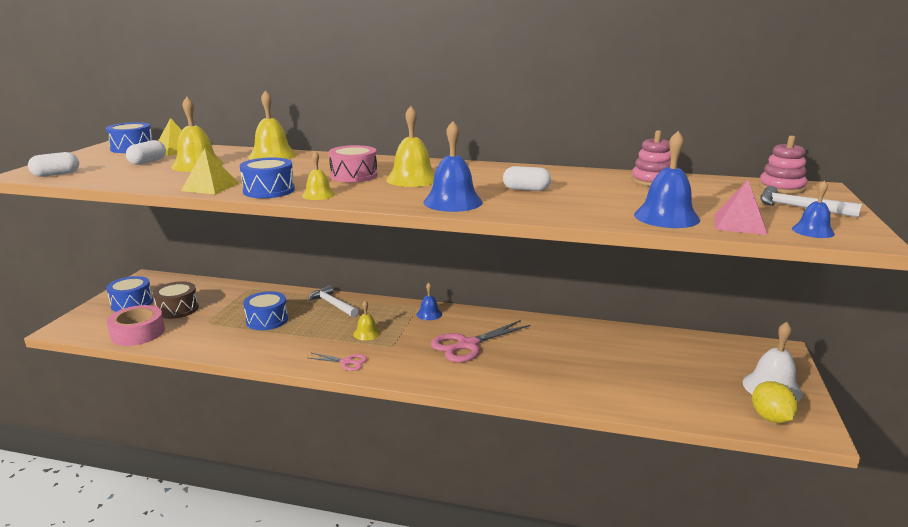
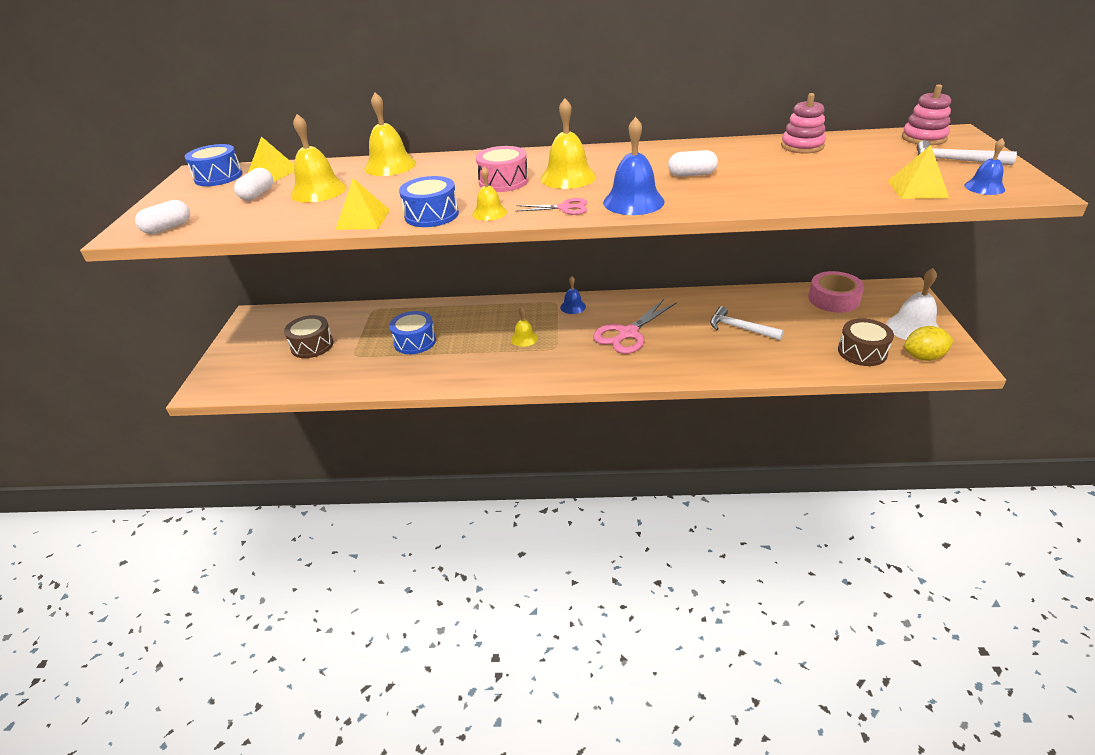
camera: 10 degrees left, 15 degrees up
blue drum [106,276,153,312] -> none
pink tape [107,305,165,346] -> pink tape moved to [808,271,864,313]
white hammer [308,285,359,317] -> white hammer moved to [710,306,784,340]
pink scissors [309,353,367,371] -> pink scissors moved to [516,198,587,215]
blue bell [634,131,700,228] -> none
pink pyramid [714,180,767,235] -> yellow pyramid [888,145,949,199]
yellow lemon [752,381,798,423] -> yellow lemon turned 75 degrees counterclockwise [904,326,954,361]
none -> brown drum [838,318,894,366]

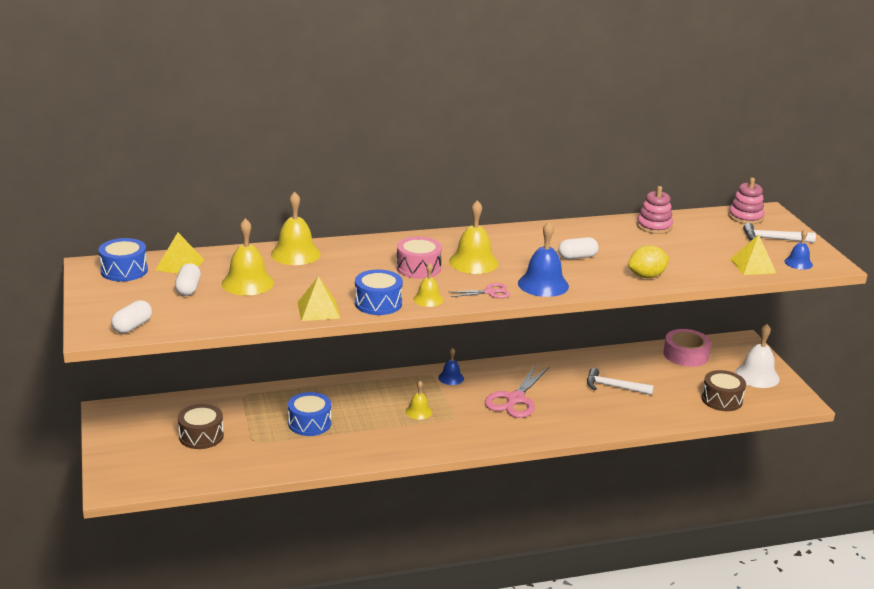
camera: 20 degrees left, 10 degrees down
yellow lemon [904,326,954,361] -> yellow lemon moved to [628,245,670,278]

